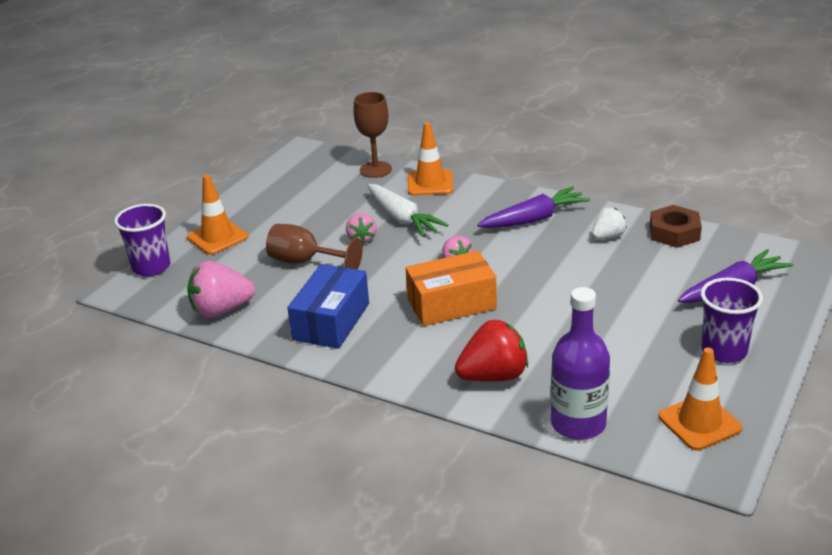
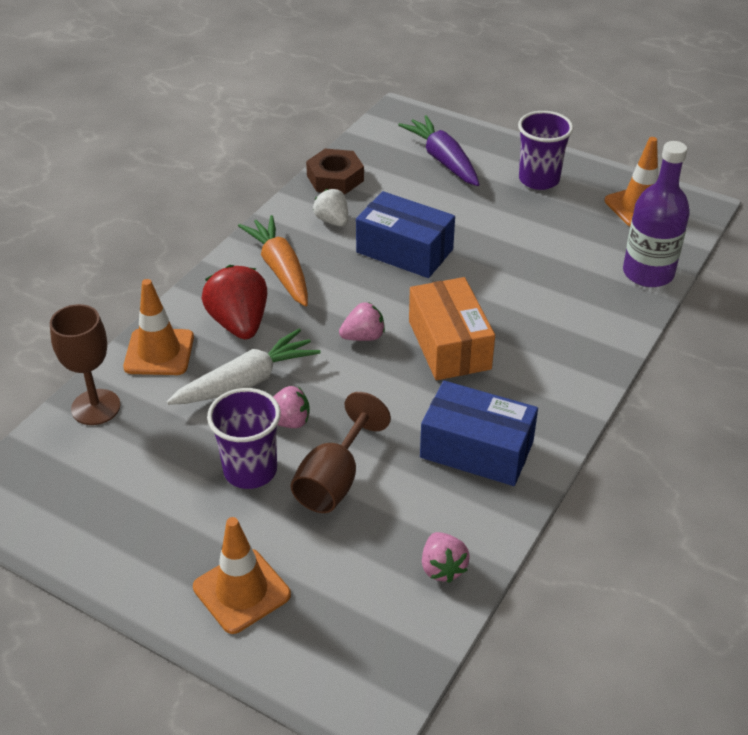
camera: 90 degrees left, 10 degrees up
purple cup [114,204,171,276] -> purple cup moved to [207,388,281,489]
pink strawberry [187,261,255,318] -> pink strawberry [422,532,470,583], size x0.60
red strawberry [455,320,528,382] -> red strawberry moved to [202,265,267,339]
purple carrot [477,186,590,228] -> orange carrot [238,215,308,306]
none -> blue box [356,191,455,278]

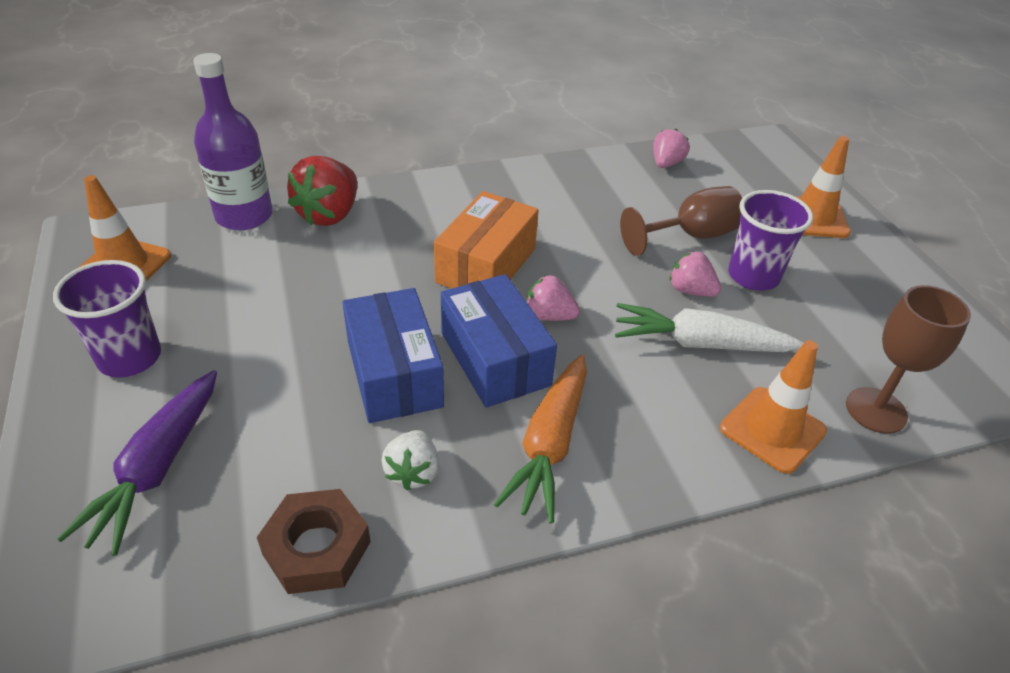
camera: 140 degrees left, 0 degrees up
red strawberry [202,265,267,339] -> red strawberry moved to [287,156,357,226]
blue box [420,381,538,486] -> blue box moved to [441,274,557,408]

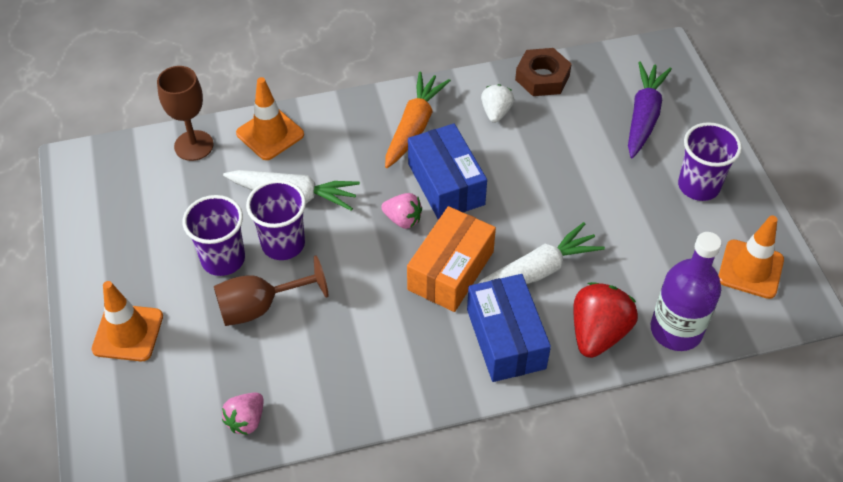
camera: 175 degrees left, 10 degrees up
blue box [342,288,444,423] -> blue box moved to [467,274,551,382]
pink strawberry [670,251,721,297] -> purple cup [246,180,306,260]
none -> white carrot [478,222,605,284]

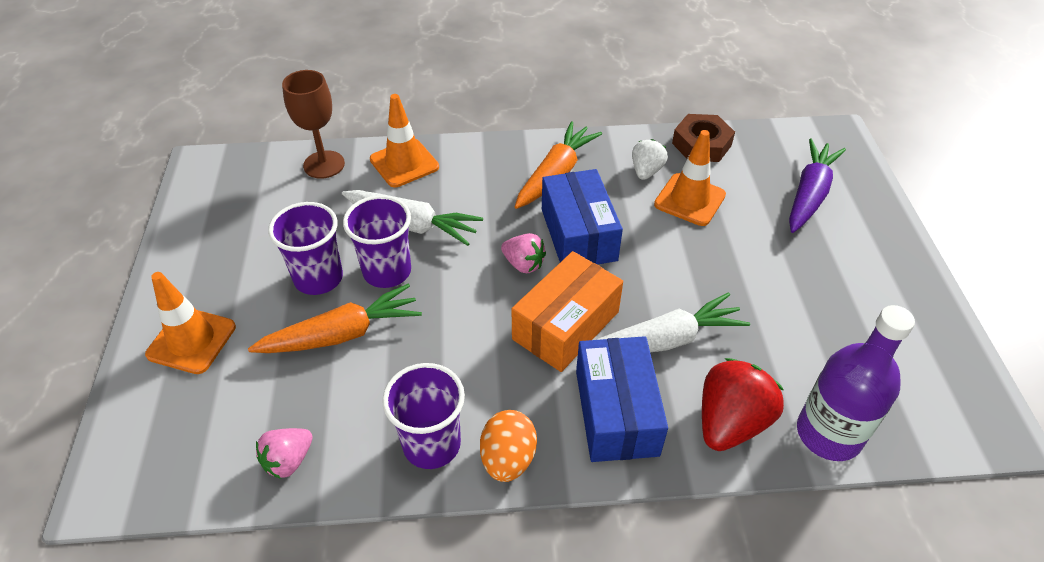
camera: 10 degrees right, 5 degrees down
brown goblet [214,256,329,326] -> orange carrot [248,283,422,353]
purple cup [678,122,742,201] -> purple cup moved to [382,363,465,469]
orange traffic cone [718,215,784,299] -> orange traffic cone moved to [654,130,726,226]
none -> orange egg [480,410,537,482]

